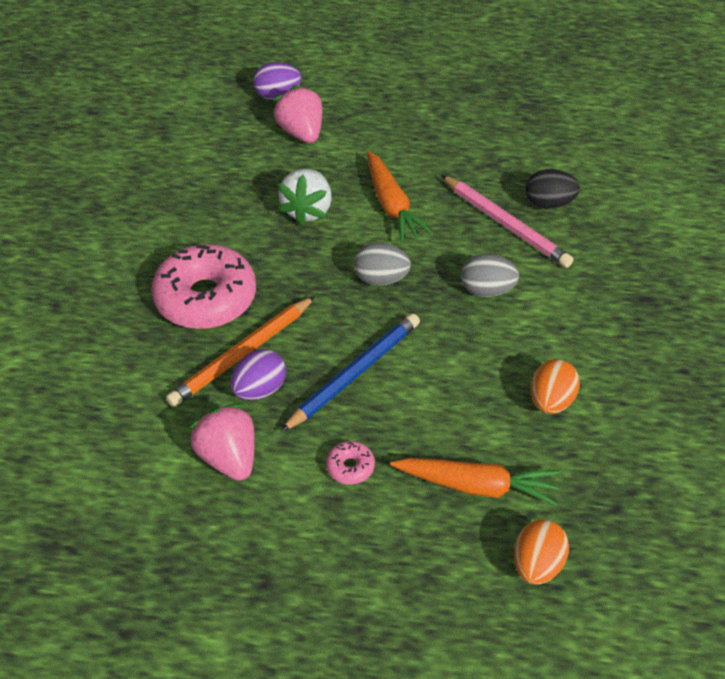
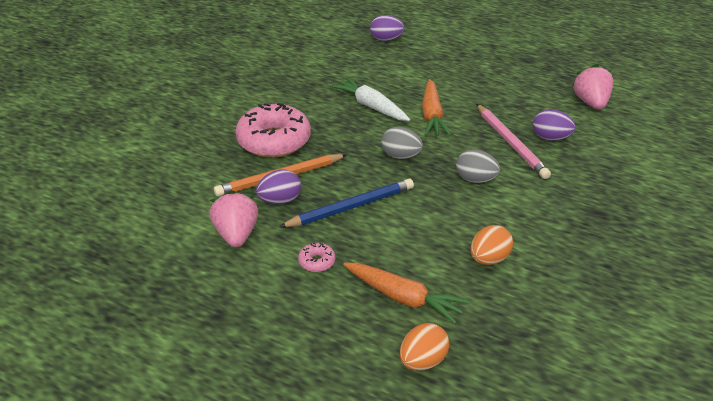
camera: 20 degrees right, 10 degrees down
pink strawberry [273,85,322,143] -> pink strawberry moved to [572,64,614,109]
white strawberry [278,169,332,226] -> white carrot [330,77,410,121]
black egg [525,169,580,209] -> purple egg [533,109,575,141]

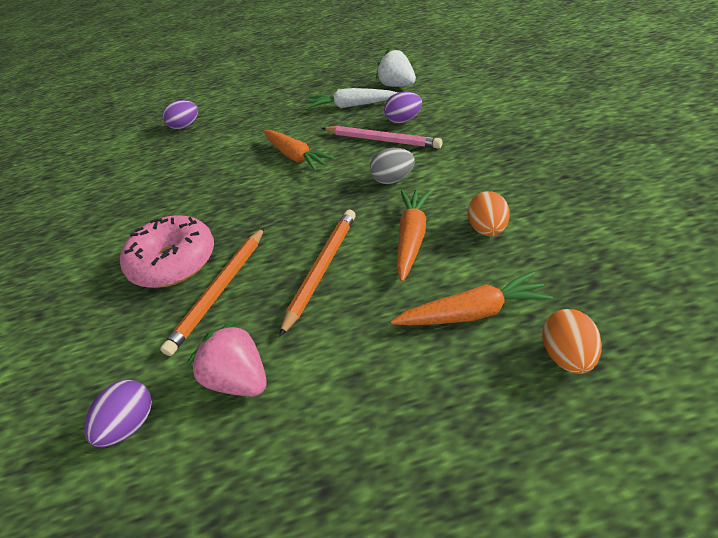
camera: 35 degrees left, 5 degrees up
purple egg [256,170,301,205] -> purple egg moved to [84,380,152,447]
blue pencil [279,179,414,227] -> orange pencil [279,210,356,337]
pink donut [298,243,335,272] -> none
white carrot [330,77,410,121] -> white carrot moved to [307,88,398,108]
grey egg [381,127,423,159] -> none
pink strawberry [572,64,614,109] -> white strawberry [376,48,416,87]
none -> orange carrot [396,190,431,282]

